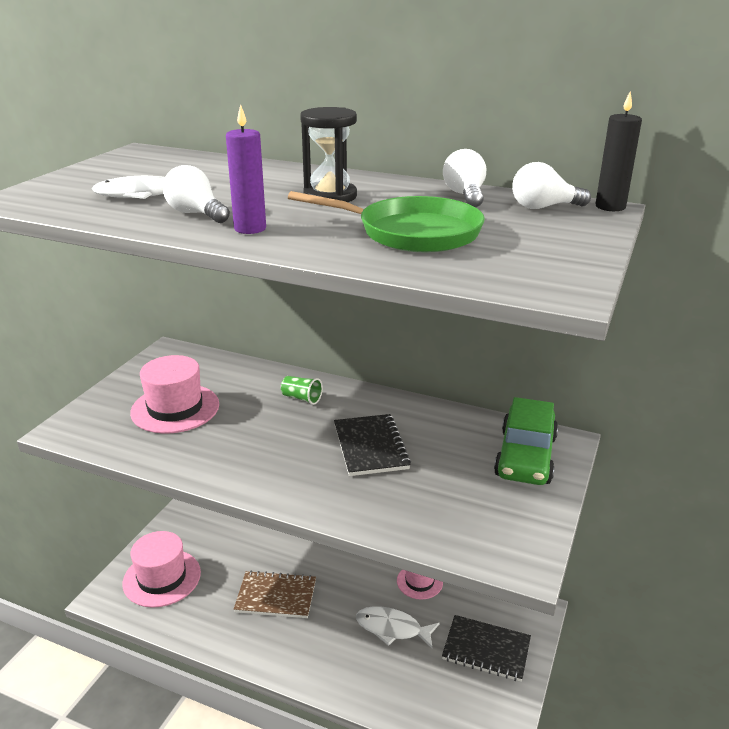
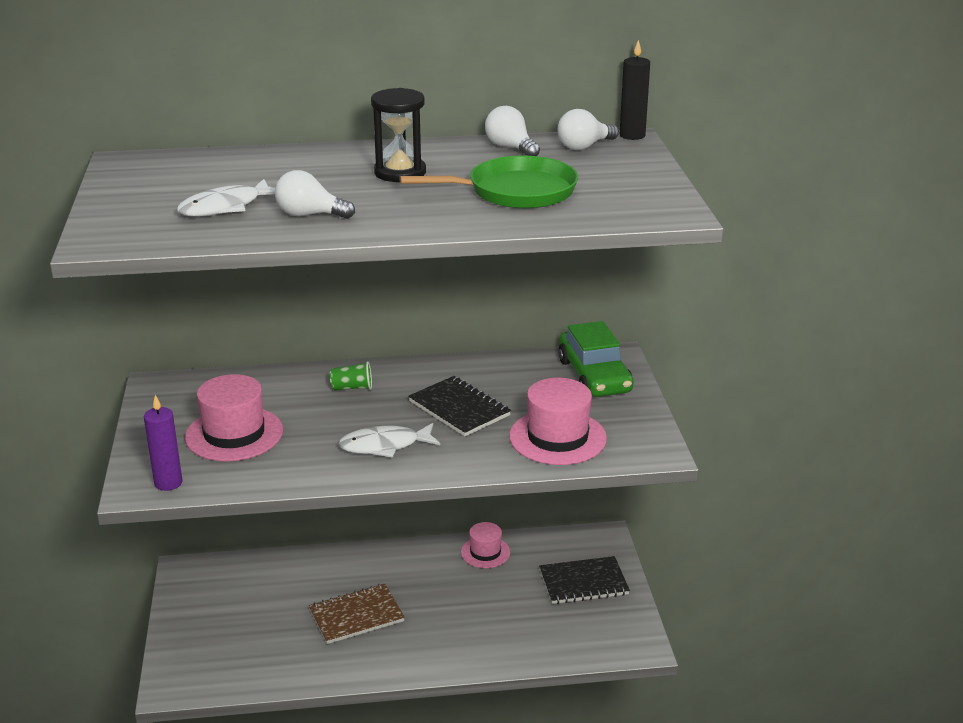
camera: 30 degrees left, 0 degrees up
pink hat [123,531,201,608] -> pink hat moved to [509,378,607,465]
purple candle [226,104,266,234] -> purple candle moved to [144,395,183,491]
white fish [356,606,440,648] -> white fish moved to [338,423,440,458]

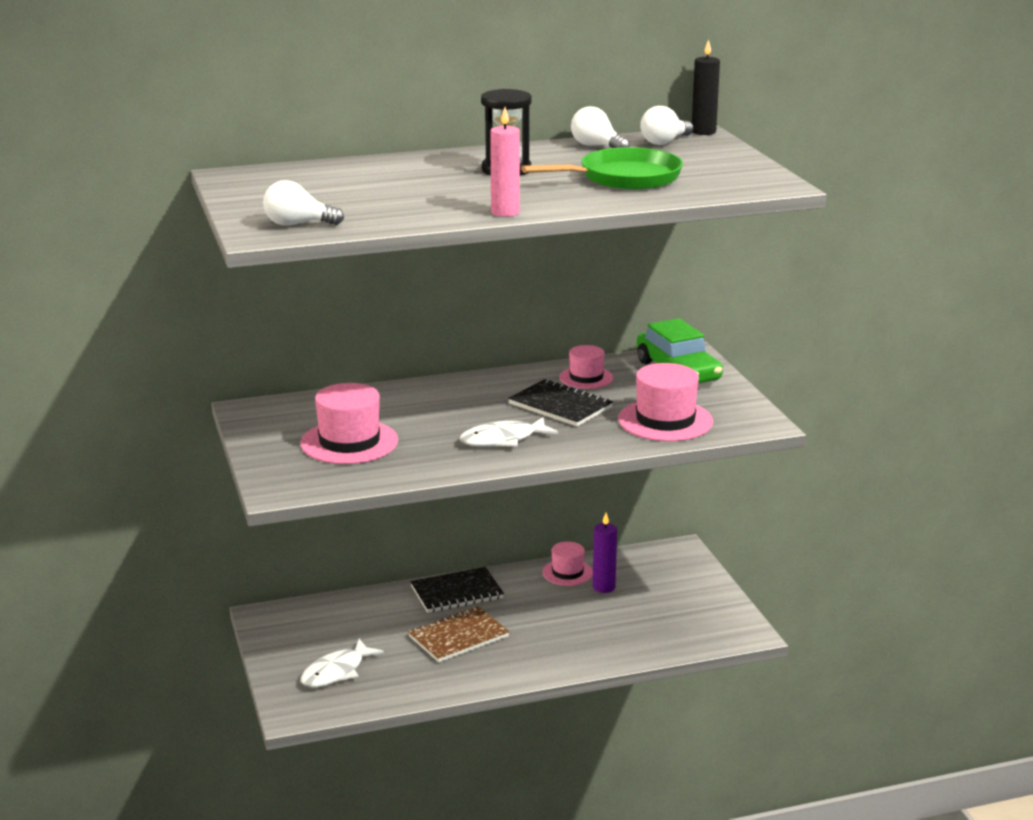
camera: 10 degrees left, 5 degrees down
purple candle [144,395,183,491] -> purple candle moved to [593,513,617,593]
white fish [176,179,275,217] -> white fish moved to [301,639,384,687]
white light bulb [275,170,355,219] -> white light bulb moved to [263,180,344,226]
green cup [330,361,372,390] -> none
black notebook [539,556,630,604] -> black notebook moved to [410,567,504,613]
none -> pink candle [490,107,520,217]
none -> pink hat [559,345,613,389]

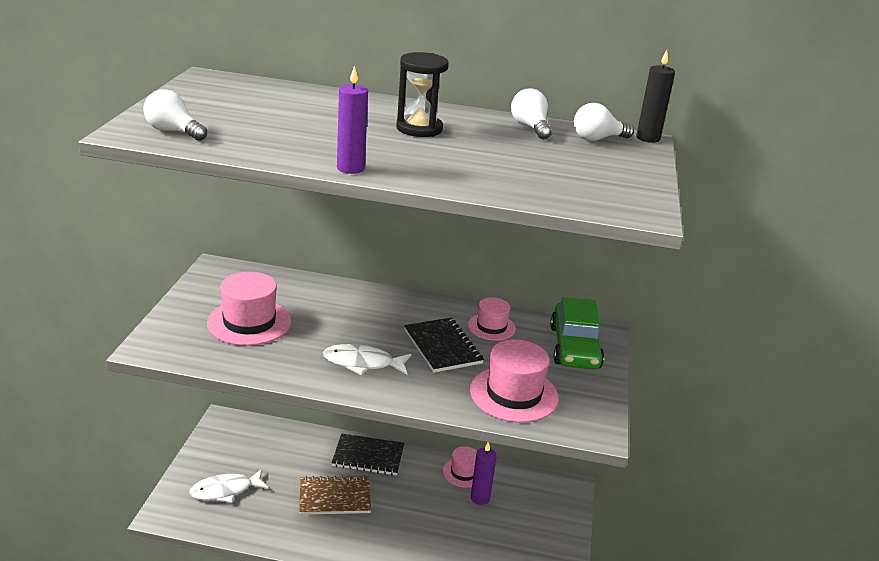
camera: 25 degrees right, 5 degrees up
pink candle [490,107,520,217] -> purple candle [337,66,368,174]
green pan [521,147,683,190] -> none

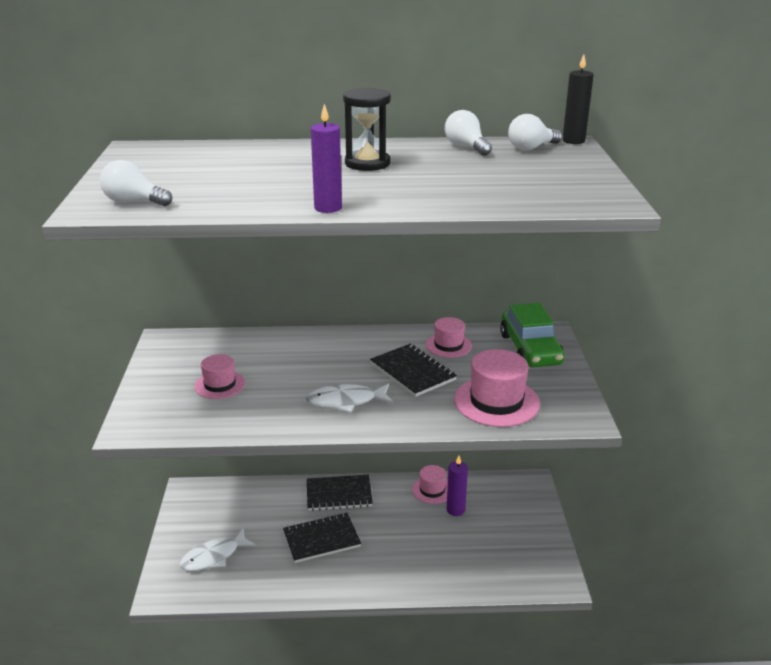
camera: 10 degrees left, 0 degrees up
pink hat [207,272,291,346] -> pink hat [195,354,245,399], size x0.60
brown notebook [299,475,371,515] -> black notebook [283,513,361,563]

